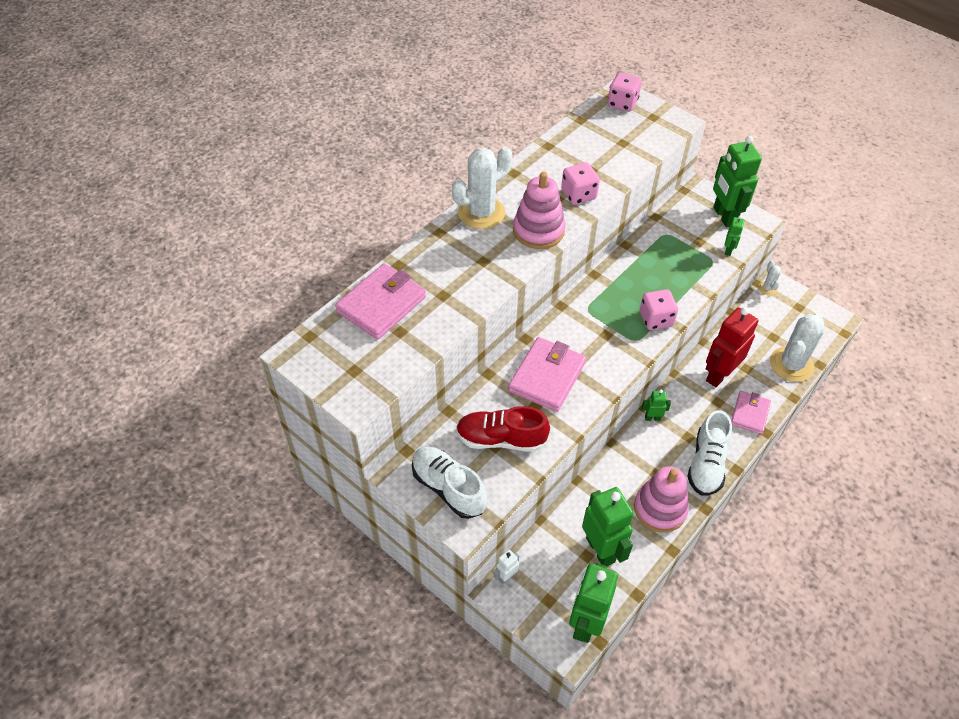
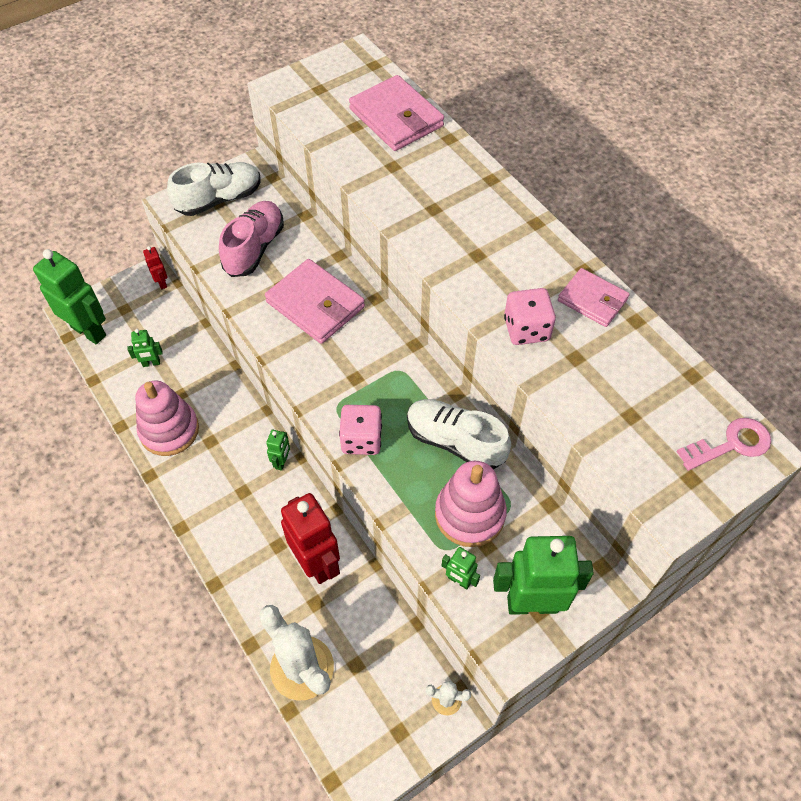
camera: 105 degrees right, 5 degrees up
white cactus [452,146,512,229] -> none
red shoe [456,406,550,452] -> pink shoe [219,201,284,277]
white robot [494,549,519,584] -> red robot [143,246,168,289]
pink stacking toy [513,172,565,249] -> pink stacking toy moved to [435,461,507,547]
green robot [582,487,633,567] -> green robot [127,329,163,367], size x0.46
pink dice [608,72,642,112] -> pink key [676,418,771,471]
white shoe [687,410,732,496] -> white shoe moved to [407,399,511,470]
pink wallet [731,391,771,434] -> pink wallet moved to [558,268,630,327]

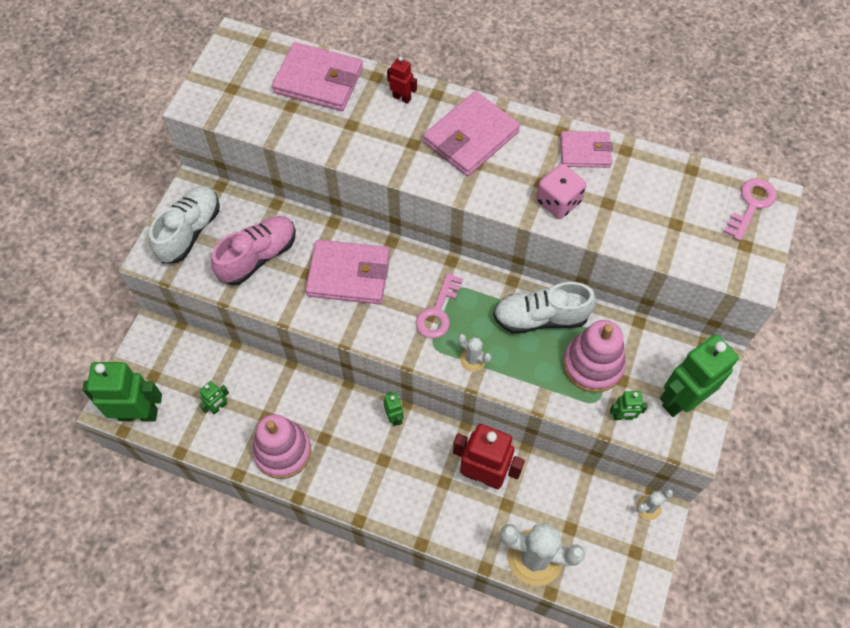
camera: 35 degrees left, 5 degrees up
red robot [143,246,168,289] -> red robot moved to [387,57,417,104]
pink shoe [219,201,284,277] -> pink shoe turned 60 degrees clockwise [211,216,296,285]
pink dice [339,405,382,455] -> white cactus [458,334,491,371]
none -> pink key [416,273,463,338]
none -> pink wallet [423,91,520,176]

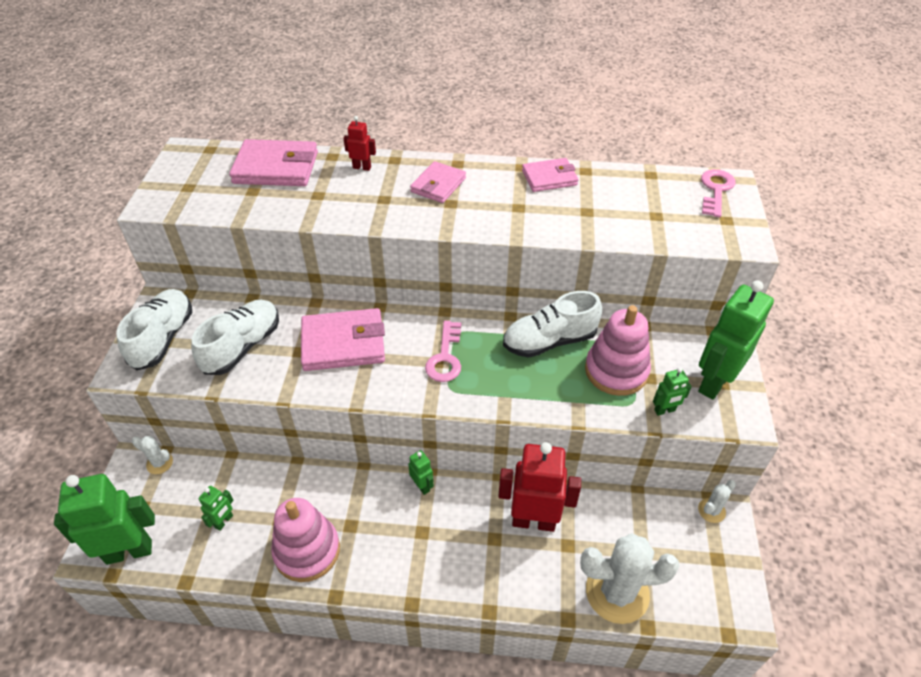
camera: 15 degrees left, 15 degrees down
pink shoe [211,216,296,285] -> white shoe [191,300,279,375]
pink wallet [423,91,520,176] -> pink wallet [410,161,466,203], size x0.62
white cactus [458,334,491,371] -> white cactus moved to [132,436,173,474]
pink dice [536,164,586,219] -> none

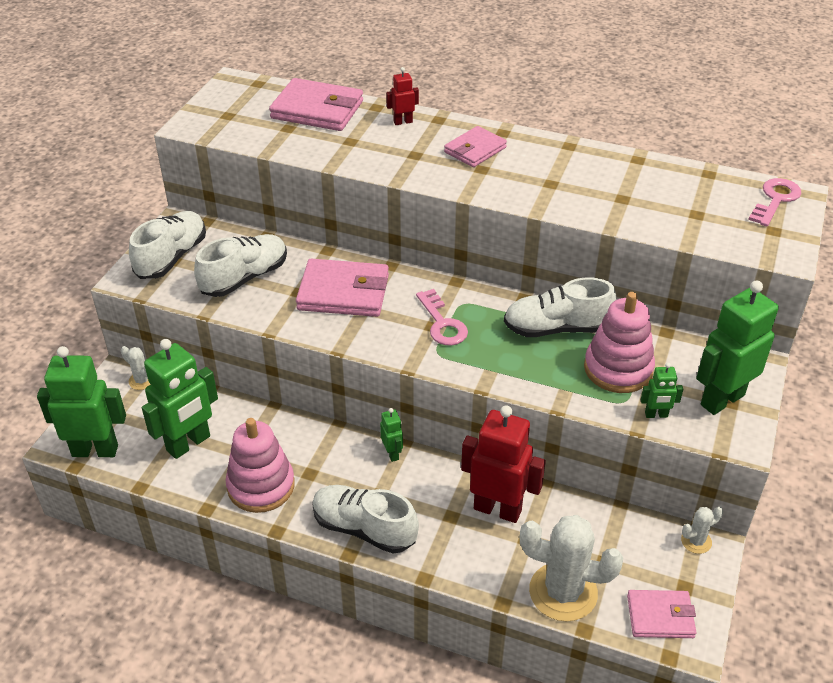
camera: 15 degrees right, 5 degrees down
green robot [199,486,234,531] -> green robot [142,339,218,459], size x2.17
red robot [344,116,376,171] -> red robot turned 45 degrees counterclockwise [386,67,419,125]
pink key [425,321,461,382] -> pink key turned 45 degrees counterclockwise [416,289,468,346]
pink wallet [522,158,579,192] -> pink wallet moved to [627,590,697,638]
none -> white shoe [312,485,419,554]

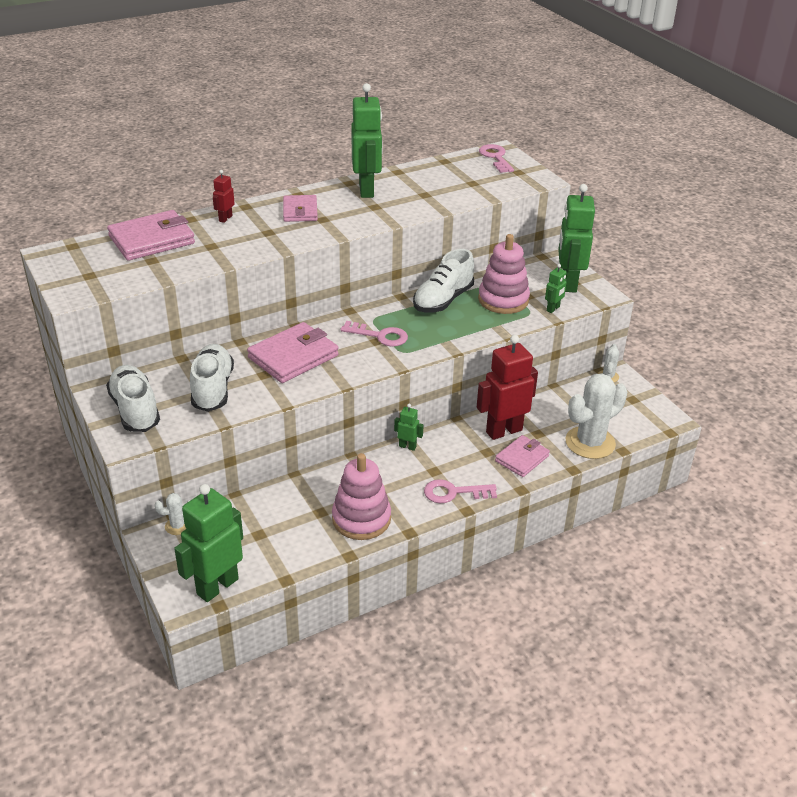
camera: 50 degrees left, 5 degrees down
green robot [142,339,218,459] -> green robot moved to [351,83,383,198]
white shoe [312,485,419,554] -> pink key [424,479,497,503]
pink wallet [627,590,697,638] -> pink wallet moved to [495,435,550,477]

